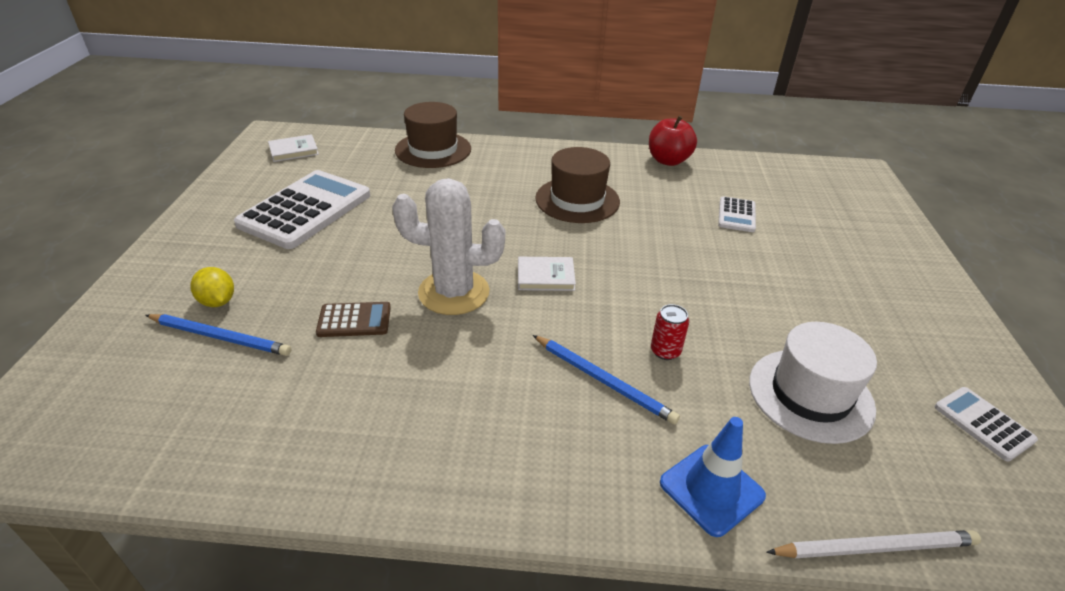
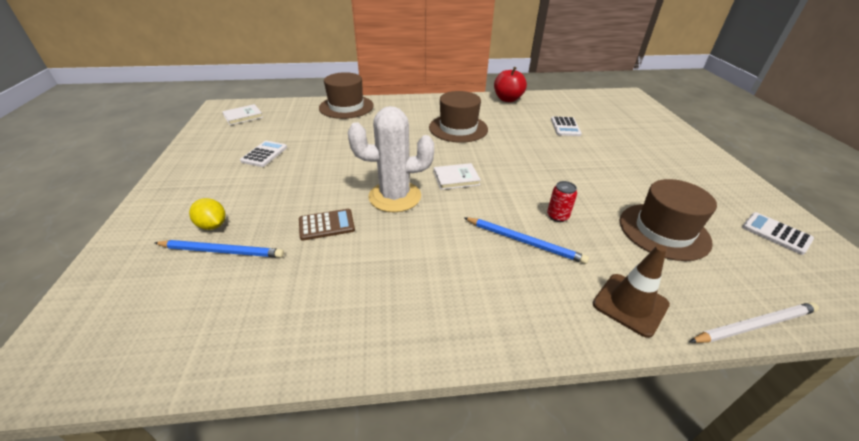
camera: 10 degrees left, 0 degrees up
white calculator [234,170,370,249] -> white calculator [240,141,287,167], size x0.48
blue traffic cone [660,417,766,537] -> brown traffic cone [593,245,670,338]
white hat [749,322,877,444] -> brown hat [620,179,717,261]

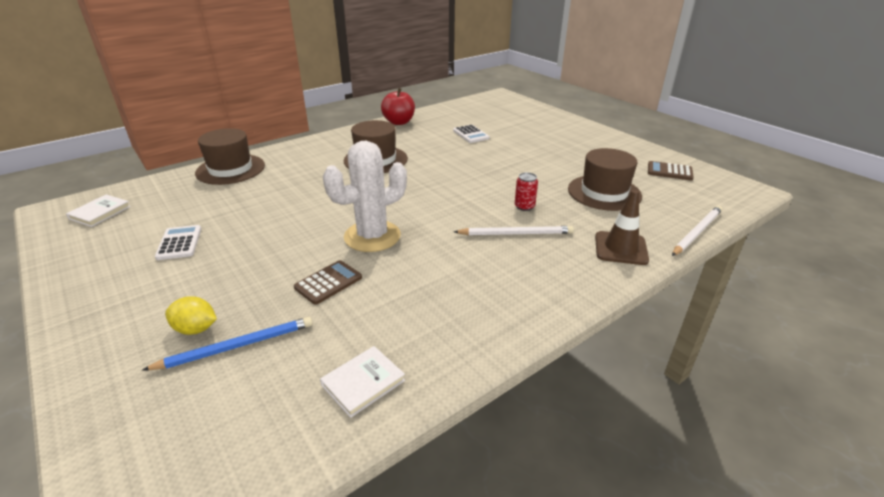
camera: 30 degrees left, 5 degrees down
white book [434,163,481,190] -> white book moved to [320,346,405,418]
blue pencil [465,217,589,264] -> white pencil [454,226,574,235]
white calculator [742,212,814,255] -> brown calculator [648,161,694,180]

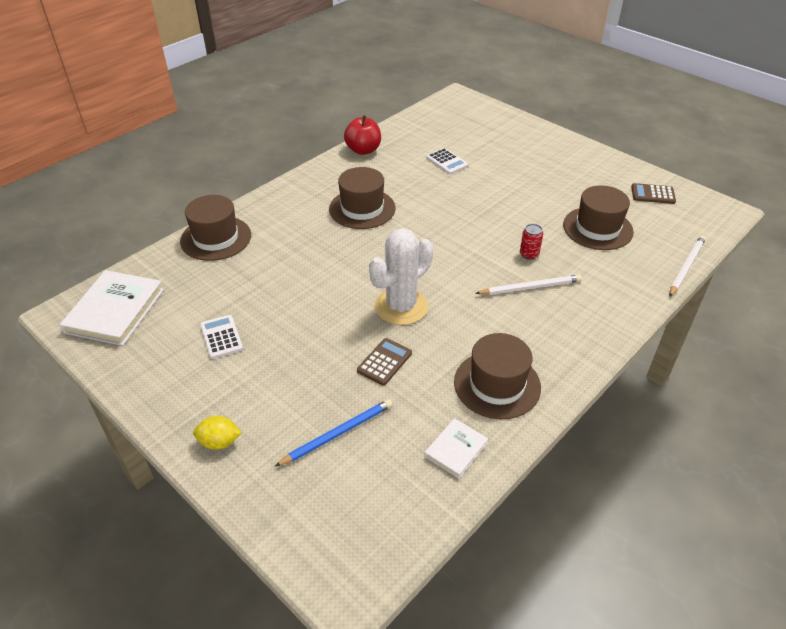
camera: 10 degrees left, 10 degrees up
white book [66,195,131,227] -> white book [60,270,164,346], size x1.87
yellow lemon [165,296,217,335] -> yellow lemon moved to [193,416,242,450]
brown traffic cone [595,190,649,265] -> none
none -> brown hat [454,333,541,419]

